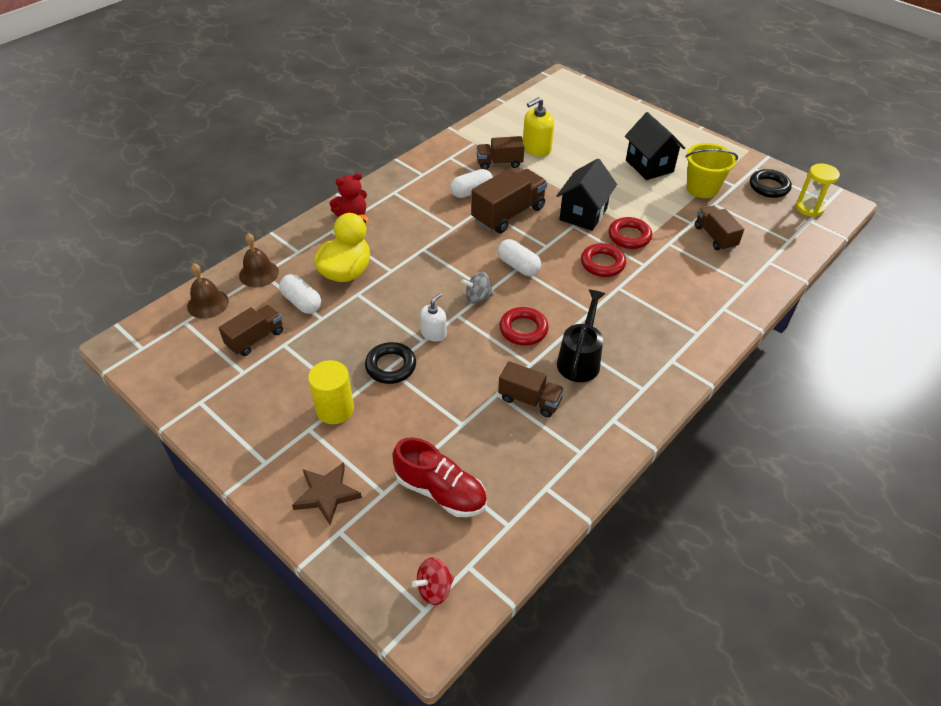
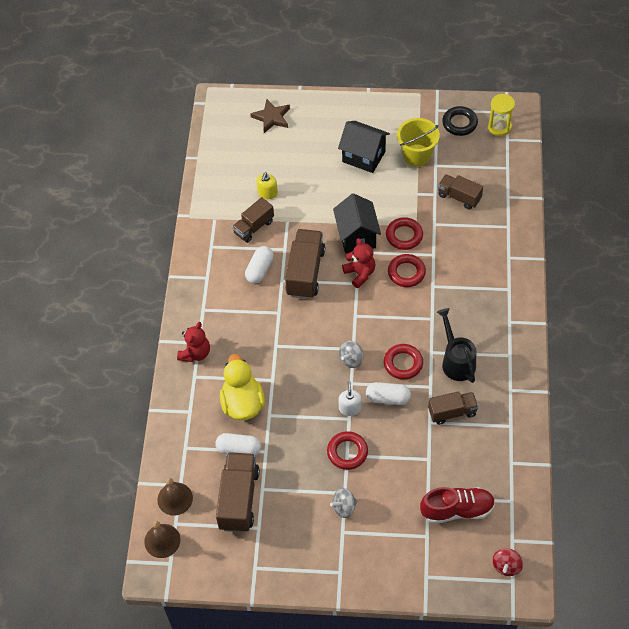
camera: 35 degrees left, 10 degrees up
brown truck [219,305,283,356] -> brown truck [216,452,260,532], size x1.58
brown bell [239,233,279,287] -> brown bell moved to [144,521,180,558]
brown star [292,462,362,525] -> brown star moved to [250,99,290,133]
yellow cylinder [308,360,354,424] -> grey spinning top [330,488,358,518]
black ring [365,342,416,384] -> red ring [327,431,368,470]
white capsule [498,239,541,276] -> white capsule moved to [366,382,411,405]
yellow soap dispenser [523,97,554,157] -> yellow soap dispenser [256,172,278,199], size x0.65
none -> red teddy bear [342,238,375,288]

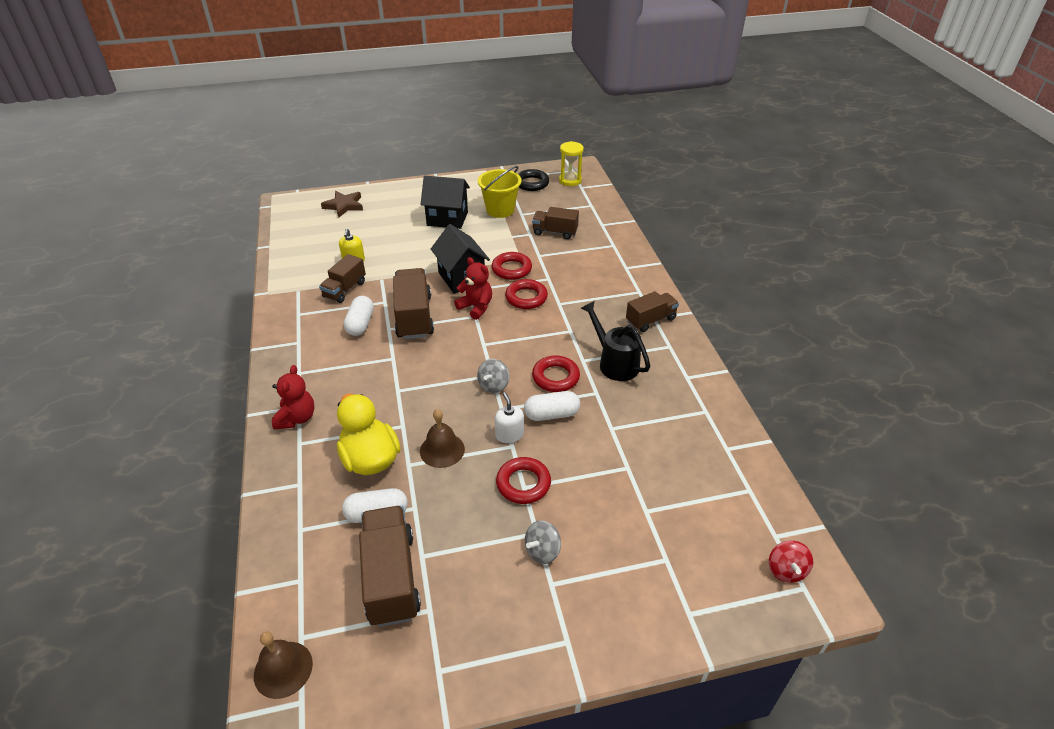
camera: 20 degrees left, 15 degrees down
brown bell [157,478,193,515] -> brown bell moved to [420,409,465,468]
red shoe [420,487,495,524] -> none
brown truck [428,391,478,425] -> brown truck moved to [626,291,679,332]

